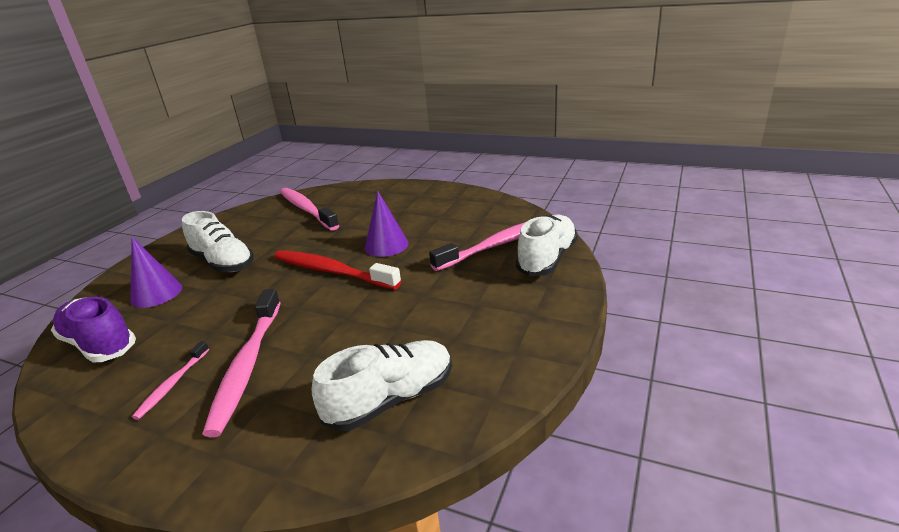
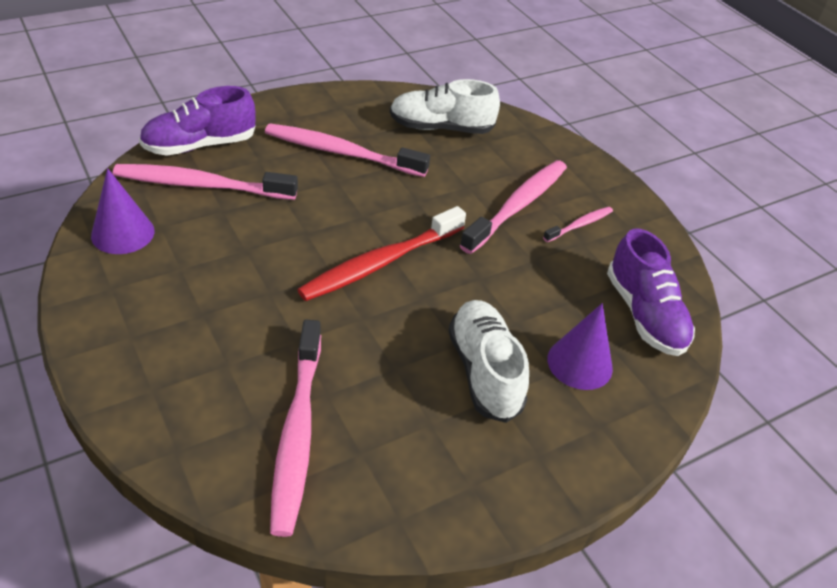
camera: 150 degrees left, 15 degrees up
red toothbrush [274,250,401,290] -> red toothbrush turned 75 degrees clockwise [297,206,466,301]
purple cone [365,191,409,257] -> purple cone moved to [91,168,154,254]
white shoe [516,215,578,276] -> purple shoe [139,86,256,156]
none -> pink toothbrush [265,124,430,177]

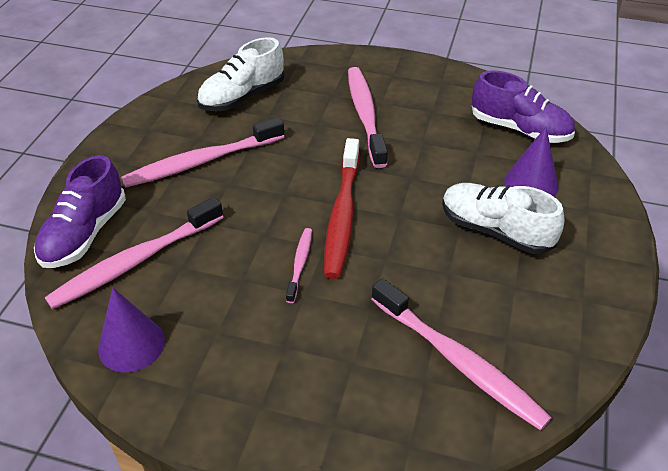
camera: 40 degrees left, 0 degrees up
pink toothbrush [543,207,613,242] -> pink toothbrush moved to [286,228,312,303]

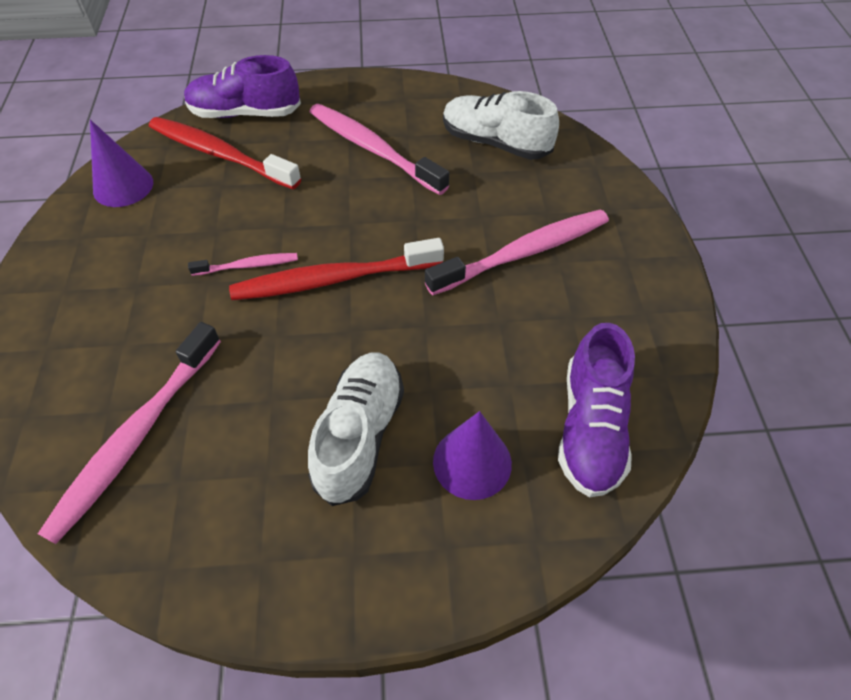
camera: 70 degrees right, 10 degrees up
pink toothbrush [45,197,223,309] -> red toothbrush [149,117,301,189]

